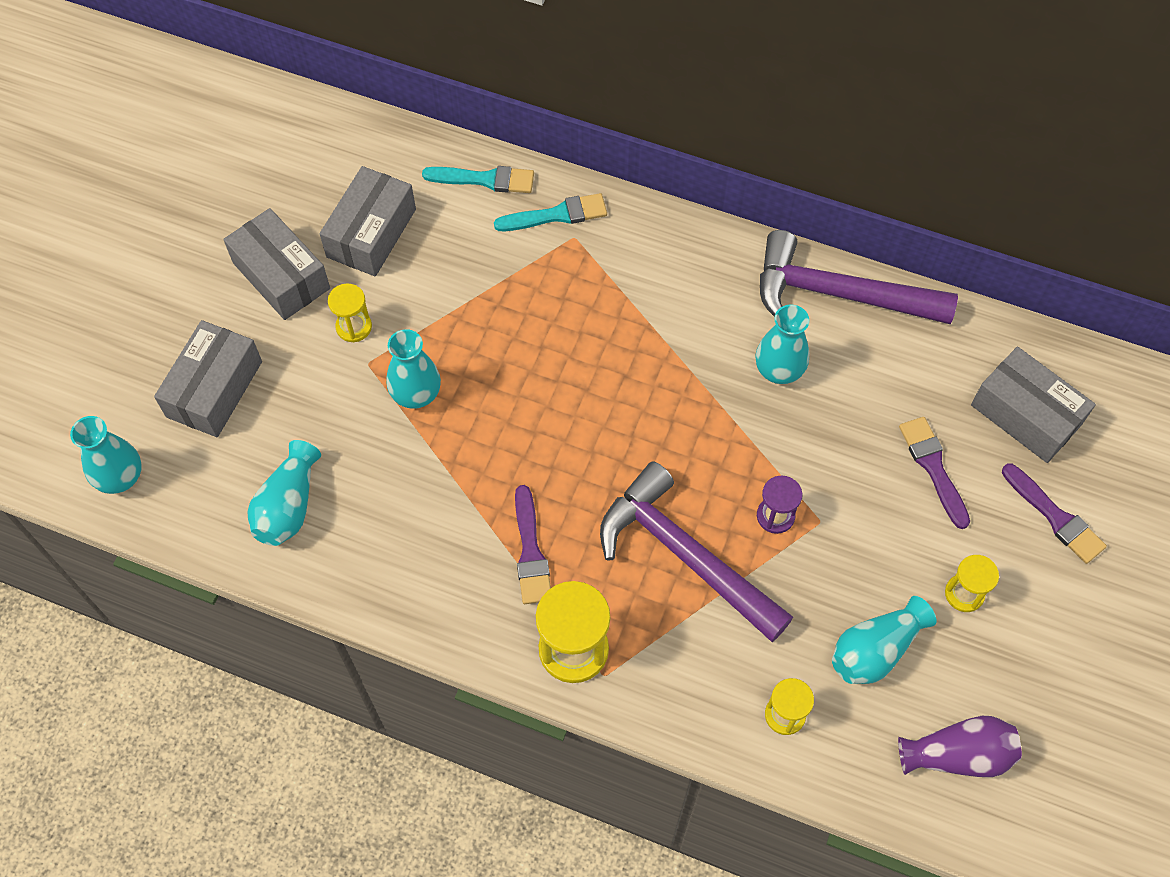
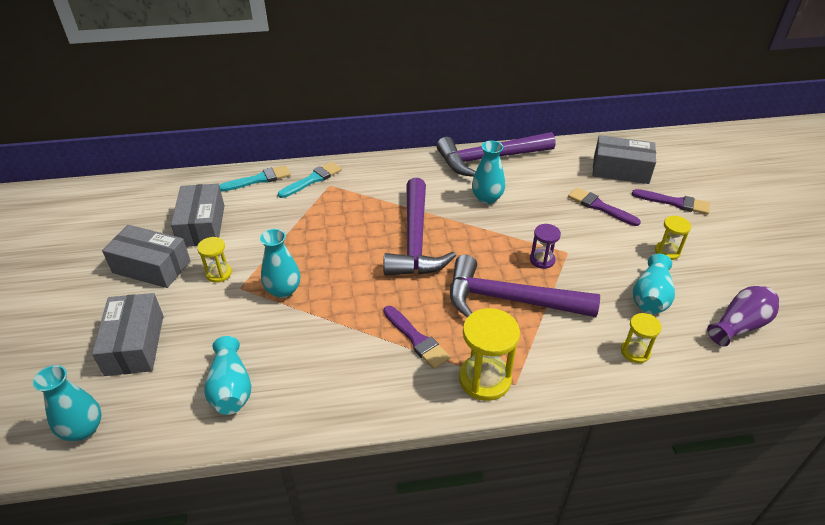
camera: 30 degrees left, 20 degrees down
none -> purple hammer [383,178,456,275]

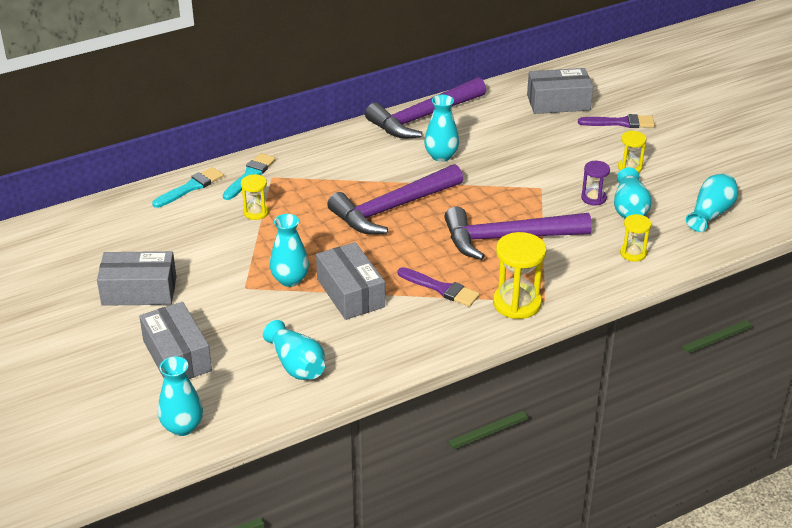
camera: 20 degrees left, 5 degrees down
grey box [171,184,224,247] -> grey box moved to [316,242,385,320]
yellow hourglass [197,237,232,283] -> yellow hourglass moved to [241,174,269,220]
purple hammer [383,178,456,275] -> purple hammer turned 75 degrees clockwise [327,164,463,234]
purple hourglass [530,224,561,269] -> purple hourglass moved to [581,161,610,206]
purple brush [568,188,641,226] -> none
purple vase [707,286,779,346] -> turquoise vase [686,174,738,232]

